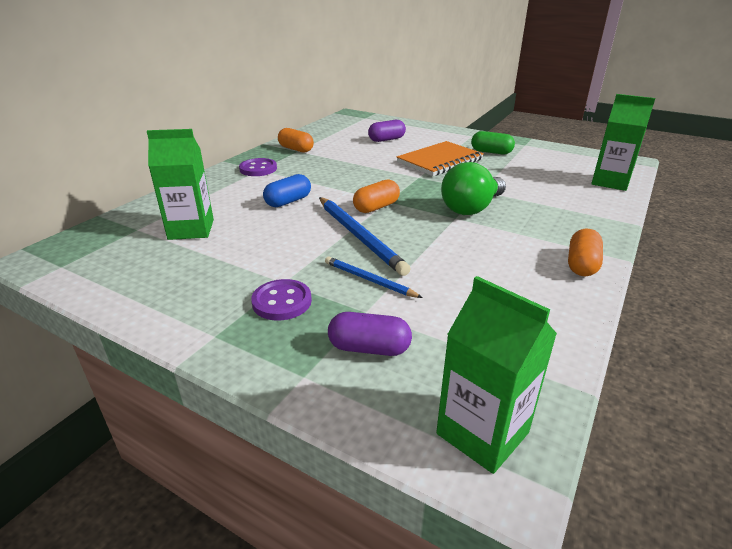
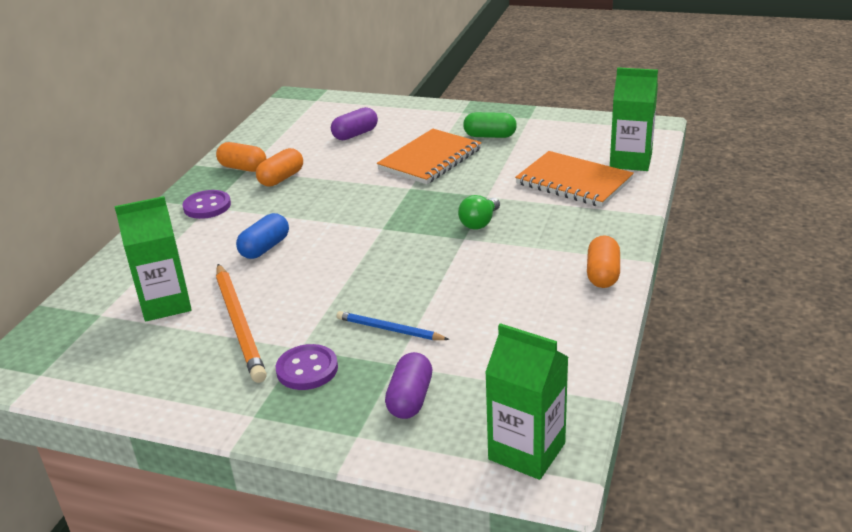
camera: 10 degrees left, 0 degrees up
blue pencil [319,197,410,276] -> none
purple capsule [328,312,412,356] -> purple capsule turned 75 degrees counterclockwise [385,352,432,419]
orange capsule [353,179,400,213] -> orange capsule moved to [256,148,303,187]
green light bulb [441,162,506,215] -> green light bulb [458,195,500,230], size x0.59
none -> orange pencil [216,264,267,383]
none -> orange notebook [515,151,634,207]

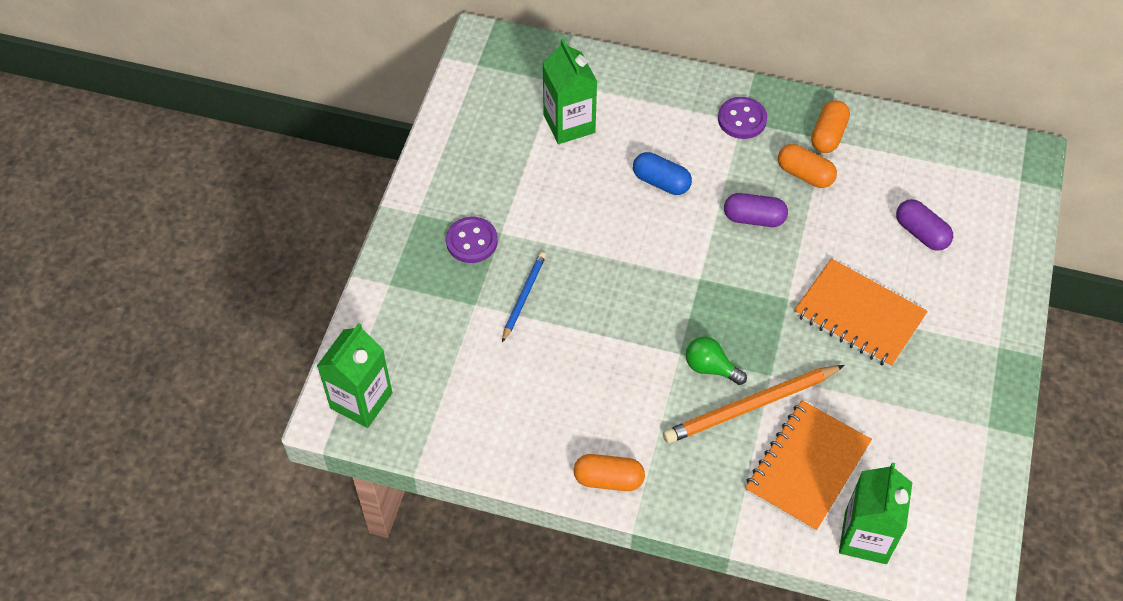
camera: 85 degrees right, 25 degrees up
orange pencil [216,264,267,383] -> orange pencil moved to [663,365,845,444]
purple capsule [385,352,432,419] -> purple capsule moved to [724,193,788,227]
green capsule [463,112,517,138] -> none

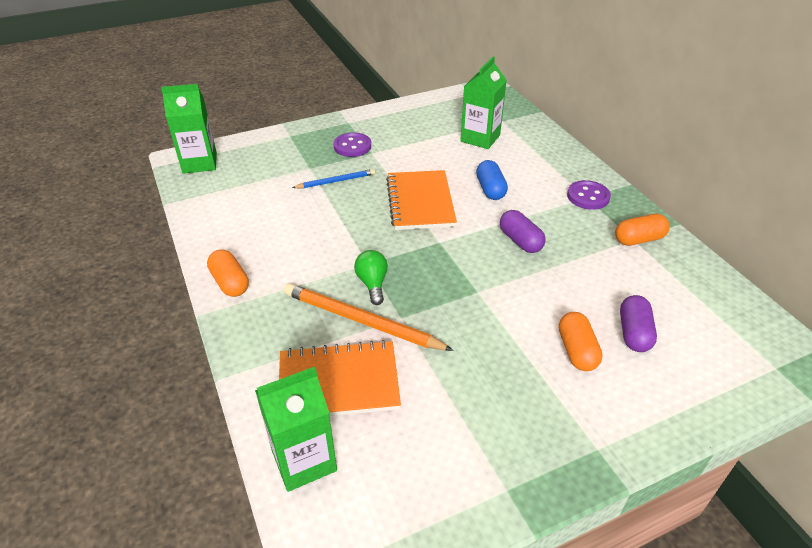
camera: 50 degrees right, 15 degrees down
orange capsule [778,144,837,188] -> orange capsule moved to [559,312,603,371]
orange notebook [794,258,928,368] -> orange notebook moved to [386,170,457,230]

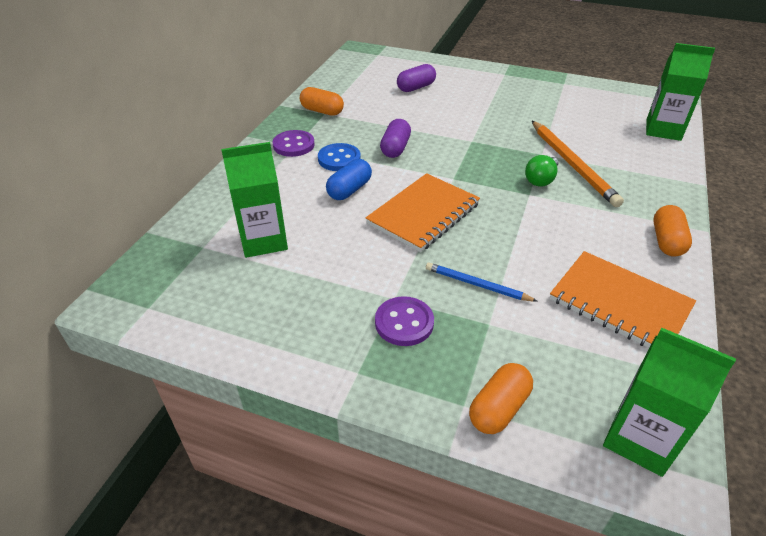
camera: 135 degrees left, 0 degrees up
orange notebook [279,340,401,416] -> orange notebook moved to [550,251,696,348]
orange capsule [559,312,603,371] -> orange capsule moved to [469,363,533,434]
none -> blue button [318,143,361,171]

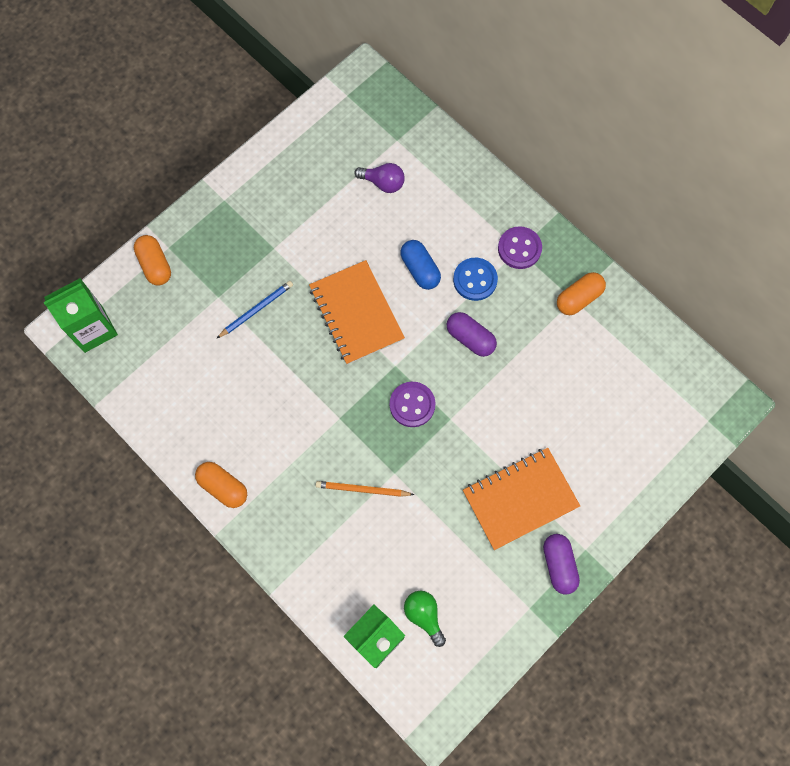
camera: 115 degrees right, 30 degrees up
green carton [221,142,288,258] -> purple light bulb [354,163,405,193]
purple button [375,296,434,346] -> purple button moved to [390,382,435,427]
purple capsule [397,64,436,92] -> purple capsule moved to [543,534,580,595]
green light bulb [525,155,558,187] -> green light bulb moved to [404,591,446,647]
orange pencil [532,121,624,207] -> orange pencil [316,481,414,497], size x0.58
orange notebook [550,251,696,348] -> orange notebook moved to [463,448,580,550]

